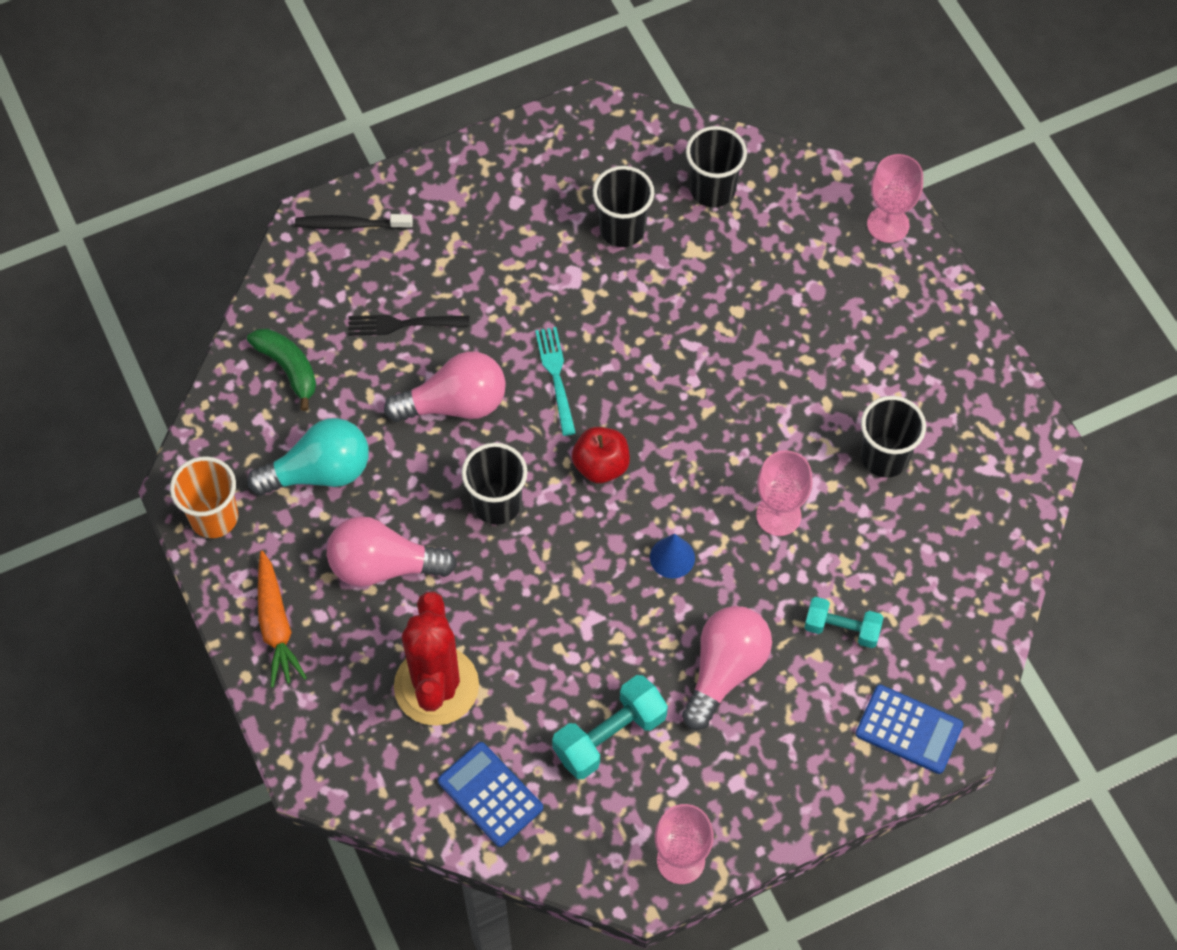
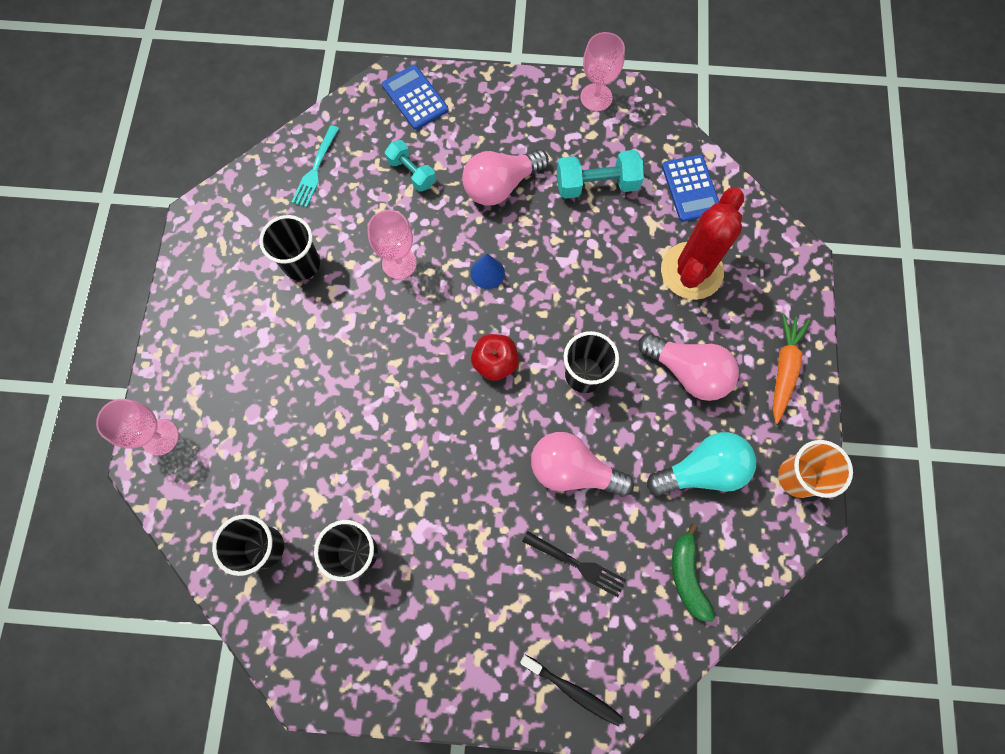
camera: 150 degrees left, 10 degrees up
turquoise light bulb [247,418,369,496] -> turquoise light bulb turned 150 degrees clockwise [647,432,756,496]
turquoise fork [535,327,576,436] -> turquoise fork moved to [292,125,339,207]

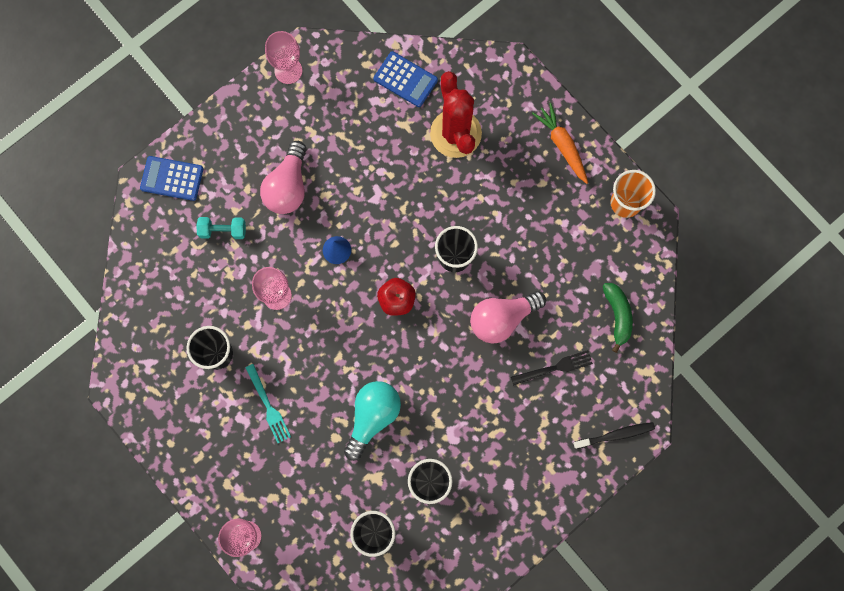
camera: 45 degrees left, 5 degrees up
turquoise fork [292,125,339,207] -> turquoise fork moved to [245,364,291,443]
turquoise dumbbell [557,150,644,199] -> none
pink light bulb [638,333,739,401] -> none
turquoise light bulb [647,432,756,496] -> turquoise light bulb moved to [344,381,401,461]
green banana [672,523,715,622] -> green banana turned 135 degrees counterclockwise [603,283,633,353]

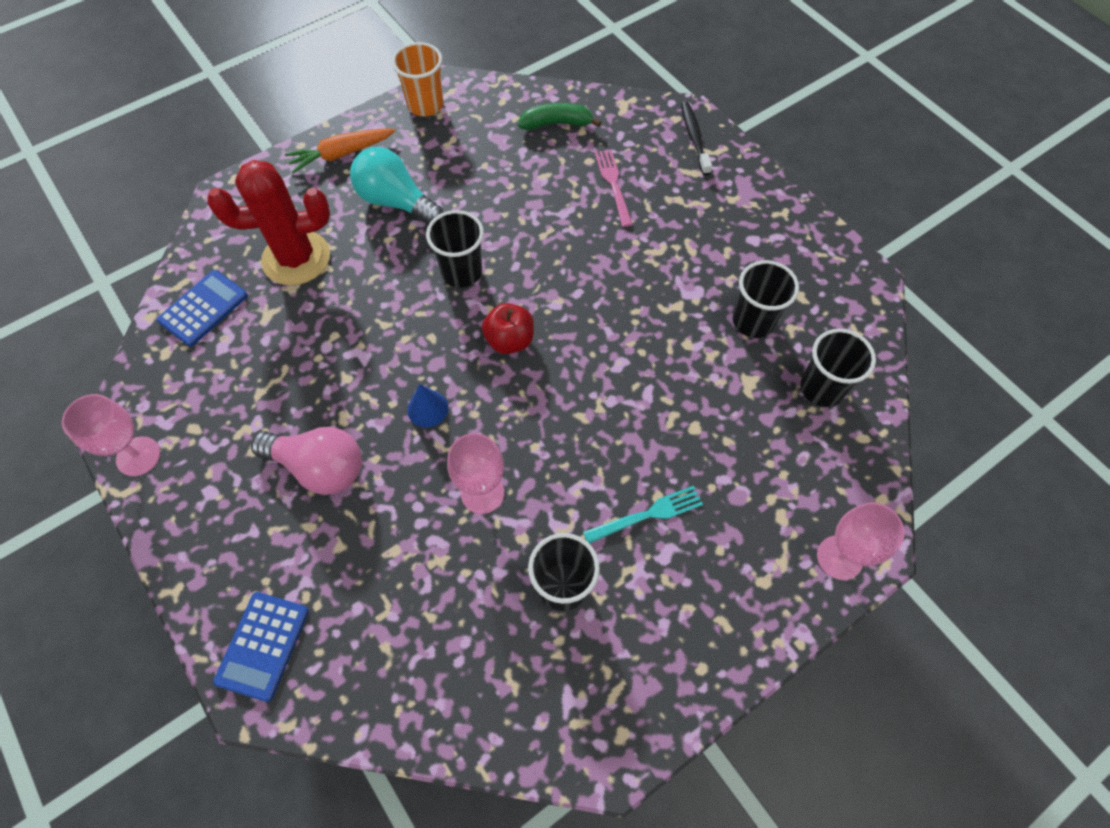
camera: 85 degrees left, 15 degrees down
turquoise dumbbell [196,217,246,239] -> none
turquoise light bulb [344,381,401,461] -> turquoise light bulb moved to [350,147,443,225]
pink light bulb [470,291,546,344] -> none
black fork [511,350,593,386] -> pink fork [595,150,633,227]

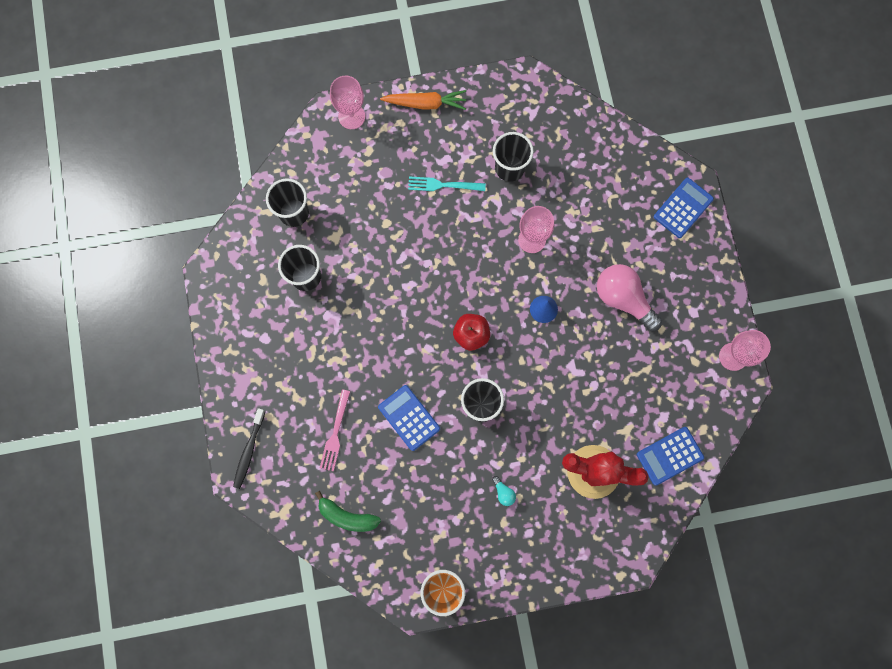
camera: 155 degrees left, 15 degrees up
orange carrot [285,129,396,174] -> orange carrot moved to [380,90,466,110]
turquoise light bulb [350,147,443,225] -> turquoise light bulb [492,476,516,506], size x0.40
none -> blue calculator [378,385,440,451]

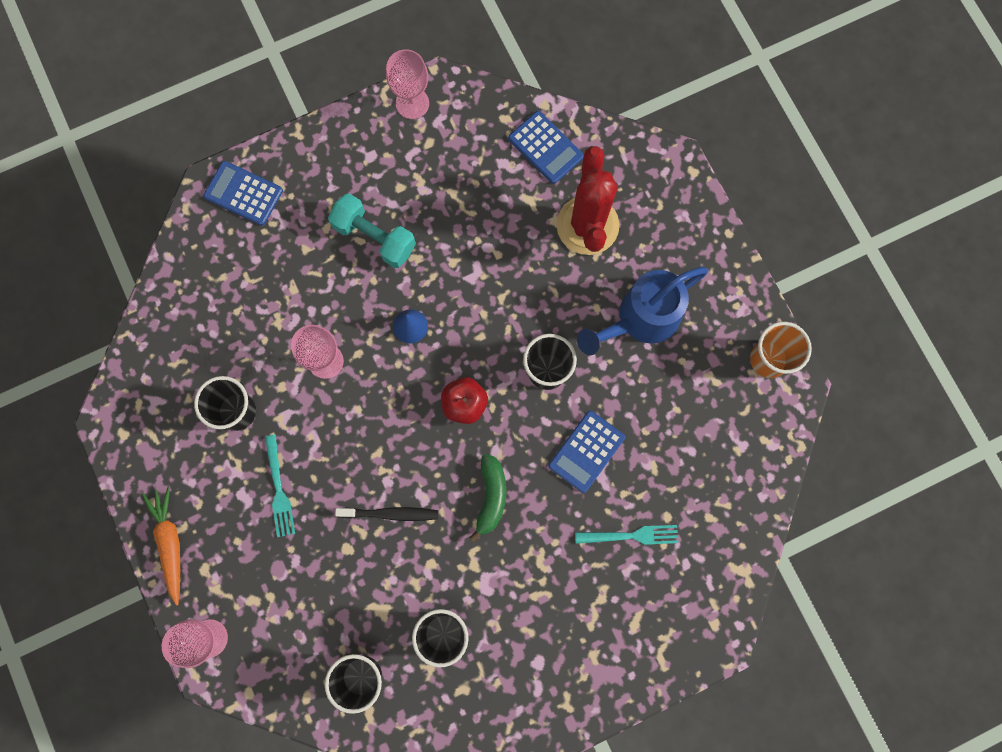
camera: 105 degrees left, 0 degrees up
black toothbrush [233,408,266,489] -> black toothbrush moved to [335,507,438,521]
green banana [315,491,381,532] -> green banana moved to [469,454,506,542]
pink fork [320,389,351,471] -> turquoise fork [575,525,678,545]
turquoise light bulb [492,476,516,506] -> blue watering can [577,267,708,355]
pink light bulb [597,264,662,331] -> turquoise dumbbell [328,193,416,268]

